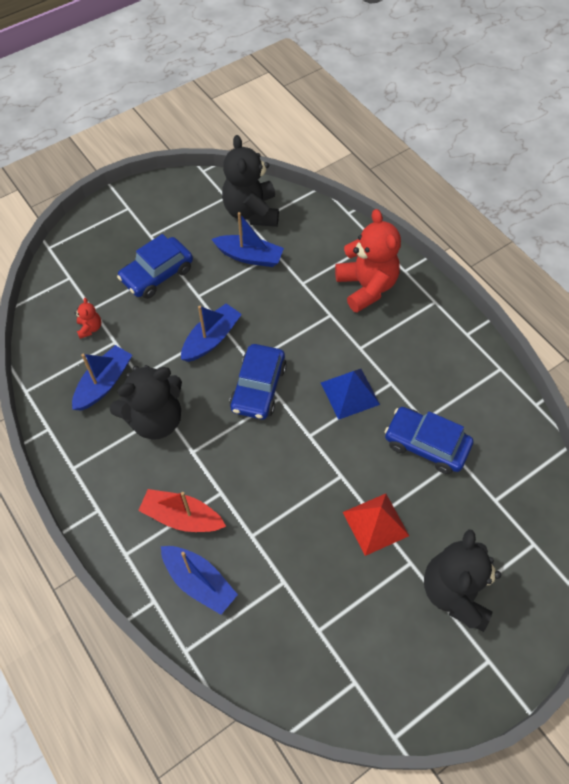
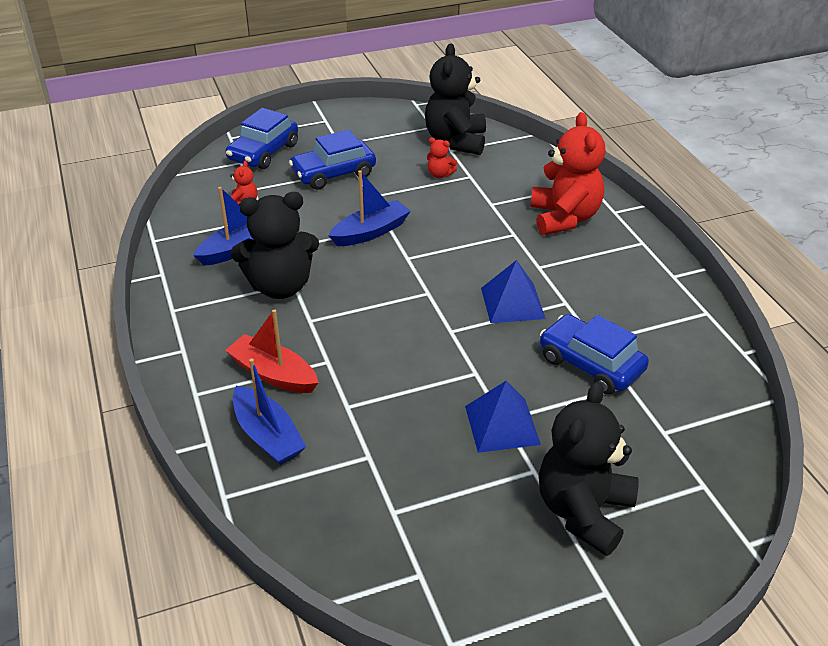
camera: 15 degrees right, 20 degrees down
blue boat [212,212,284,267] -> red teddy bear [427,137,457,178]
blue car [229,344,287,420] -> blue car moved to [226,108,298,169]
red pyramid [343,494,409,556] -> blue pyramid [465,381,541,453]

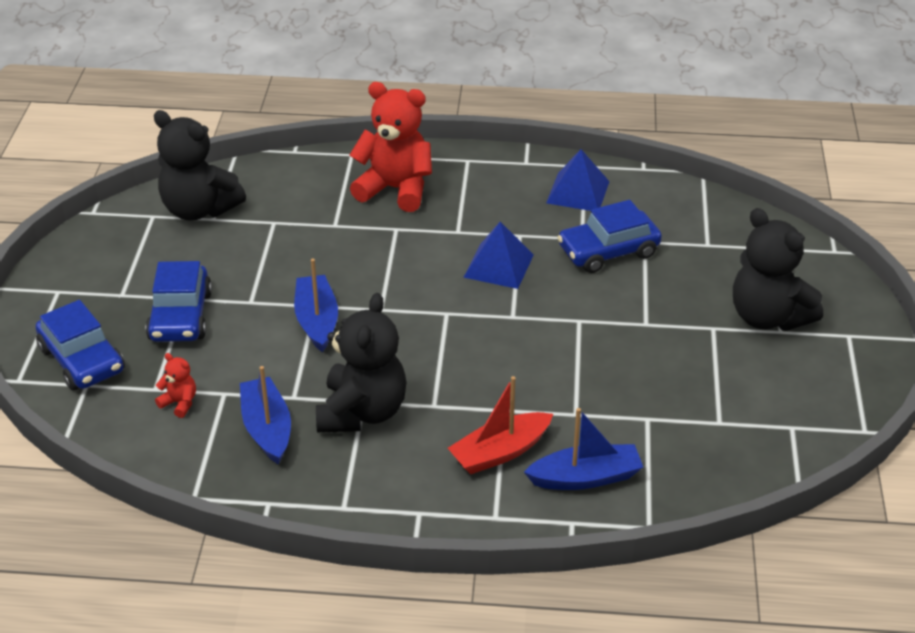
camera: 65 degrees left, 0 degrees up
red teddy bear [427,137,457,178] -> none
blue pyramid [465,381,541,453] -> blue pyramid moved to [546,149,610,211]

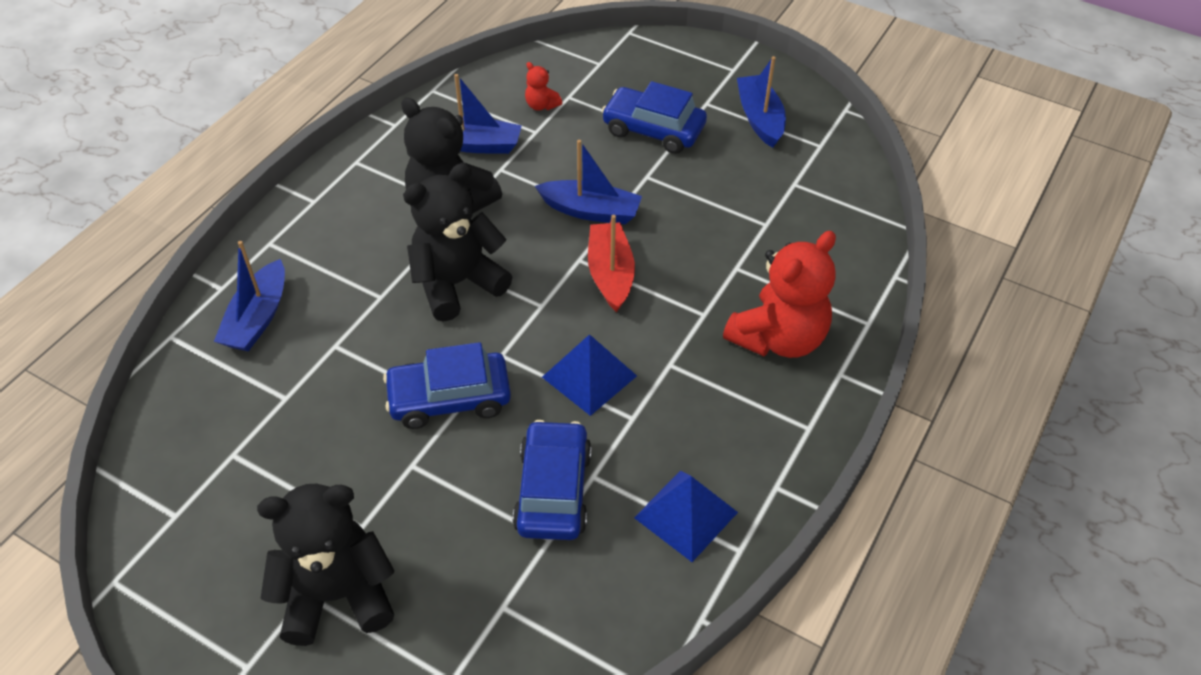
camera: 115 degrees right, 10 degrees up
blue car [35,300,125,391] -> blue car moved to [383,342,511,429]
black teddy bear [154,110,246,221] -> black teddy bear moved to [403,163,512,322]
red teddy bear [155,353,196,418] -> red teddy bear turned 75 degrees clockwise [525,62,562,111]
red boat [448,376,553,474] -> red boat moved to [588,215,635,312]
none -> blue boat [737,56,786,148]

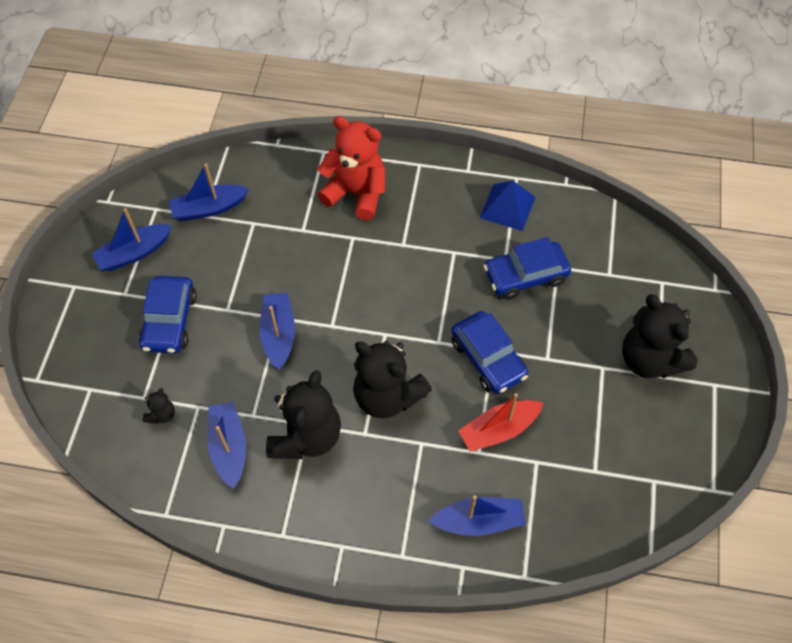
camera: 110 degrees left, 10 degrees up
red teddy bear [525,62,562,111] -> black teddy bear [143,388,175,424]
blue pyramid [542,334,637,416] -> none
red boat [588,215,635,312] -> red boat moved to [458,393,543,452]
none -> blue boat [169,164,249,221]

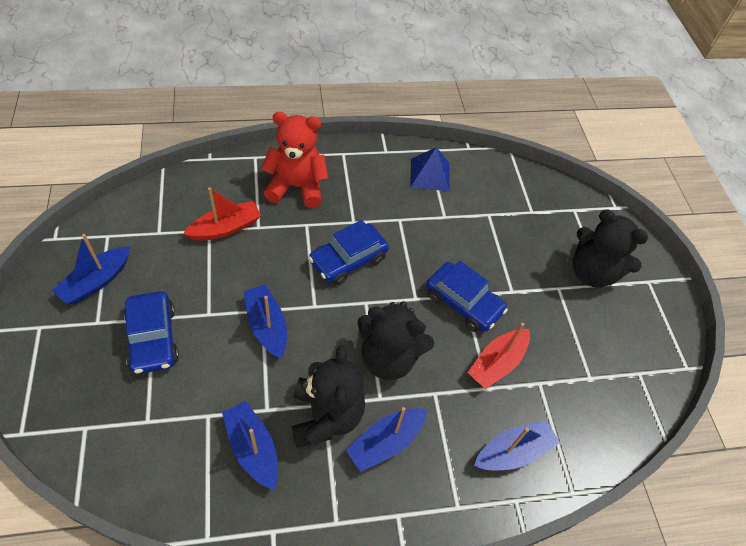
camera: 25 degrees left, 5 degrees down
black teddy bear [143,388,175,424] -> none
blue boat [169,164,249,221] -> blue boat moved to [346,407,428,472]
blue car [484,237,571,300] -> blue car moved to [308,220,389,285]
none -> red boat [183,187,262,241]

